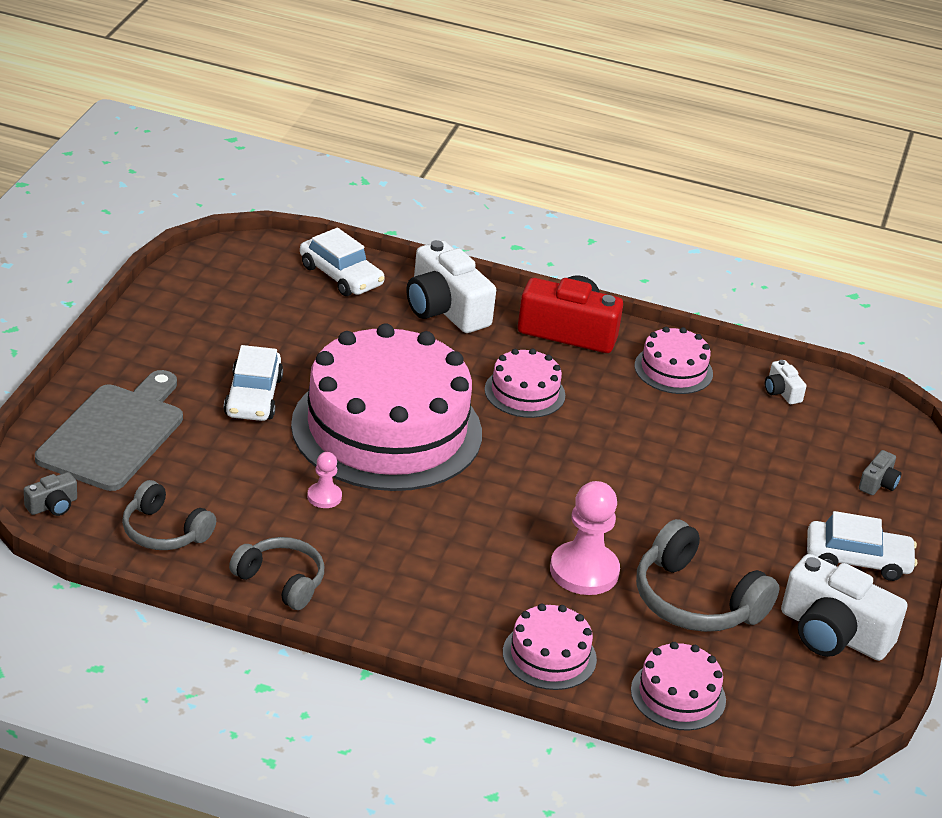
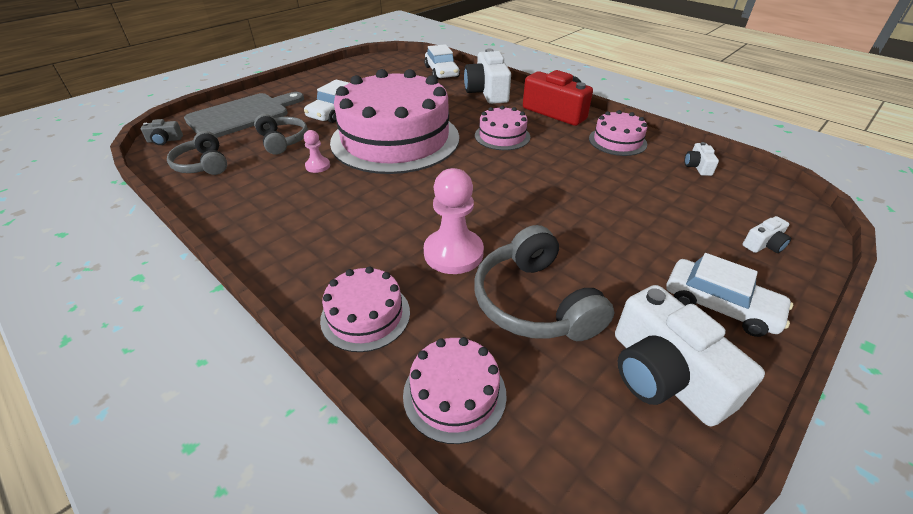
camera: 30 degrees right, 5 degrees up
grey headphones [229,537,324,610] -> grey headphones moved to [254,114,308,155]
grey camera [859,450,901,495] -> white camera [743,216,791,253]

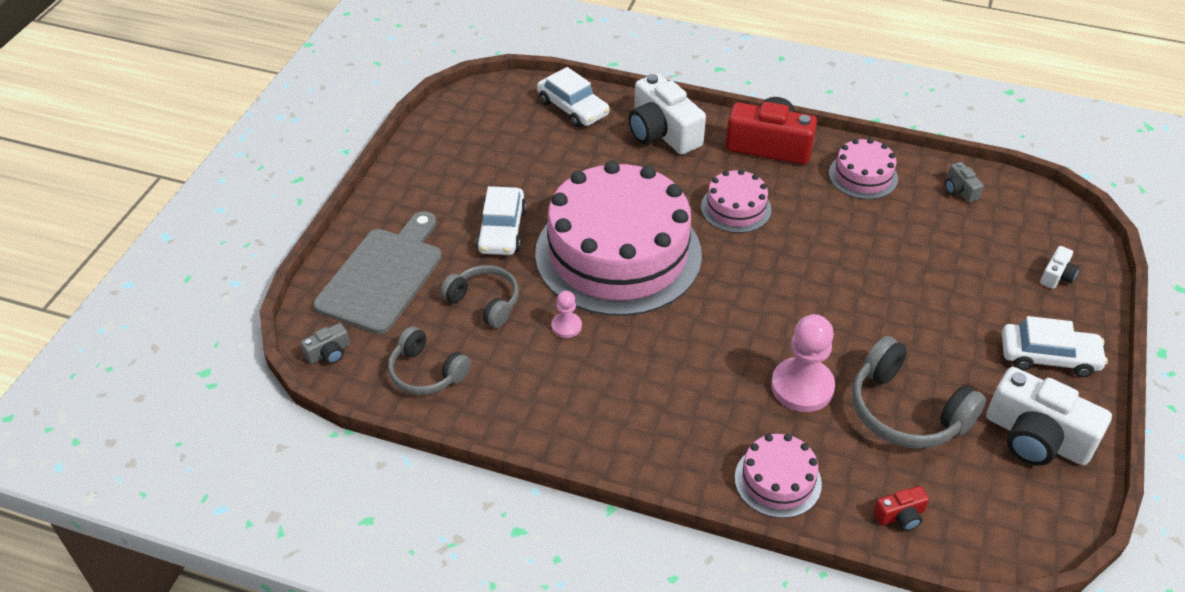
camera: 25 degrees left, 5 degrees up
pink cake [403,337,507,444] -> red camera [873,486,929,531]
white camera [684,142,719,176] -> grey camera [945,162,984,202]

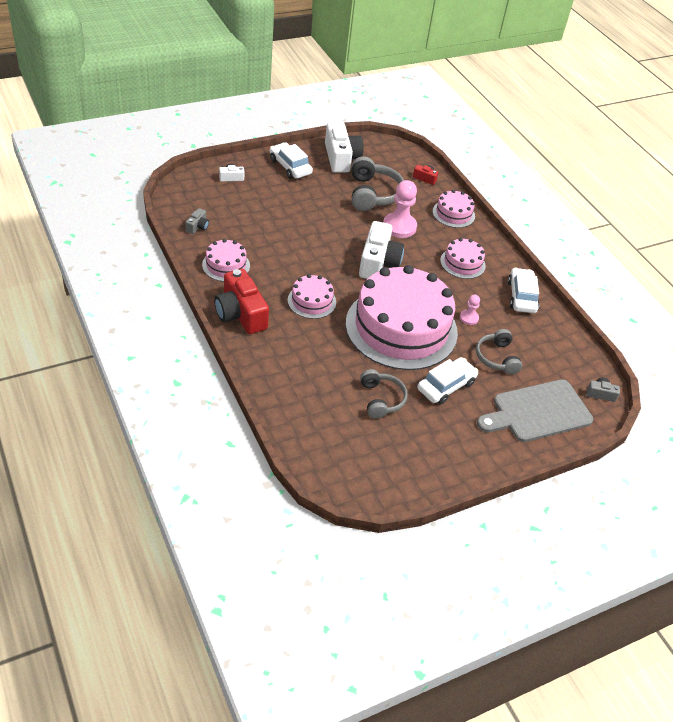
camera: 140 degrees left, 0 degrees up
grey headphones [388,327,471,395] -> grey headphones moved to [360,369,408,419]
white car [537,67,609,127] -> white car moved to [508,268,540,313]
white camera [629,73,706,155] -> white camera moved to [359,221,404,279]
none -> pink cake [440,238,486,279]

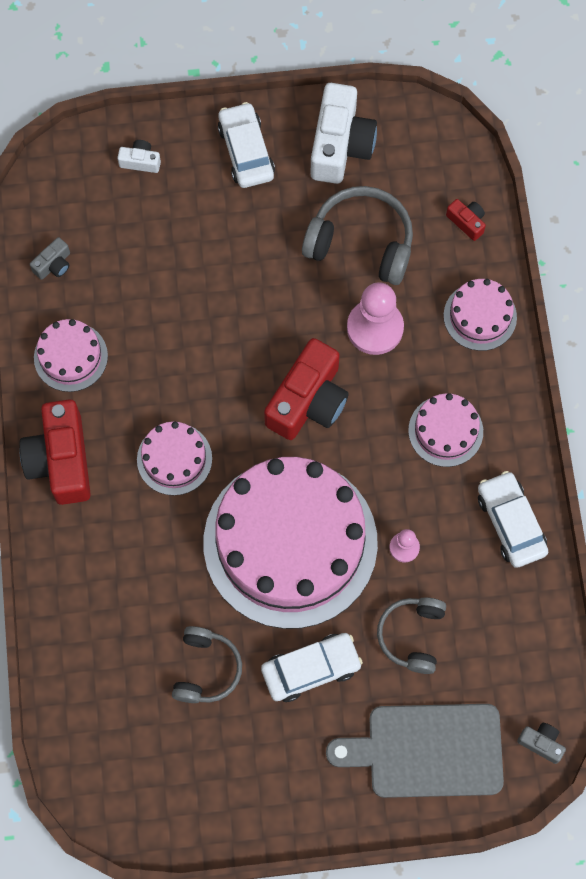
camera: 25 degrees right, 25 degrees up
grey headphones [351,156,404,211] -> grey headphones turned 90 degrees counterclockwise [302,186,413,285]
white camera [359,221,404,279] -> red camera [264,338,349,440]
white car [508,268,540,313] -> white car turned 45 degrees counterclockwise [478,471,548,568]

